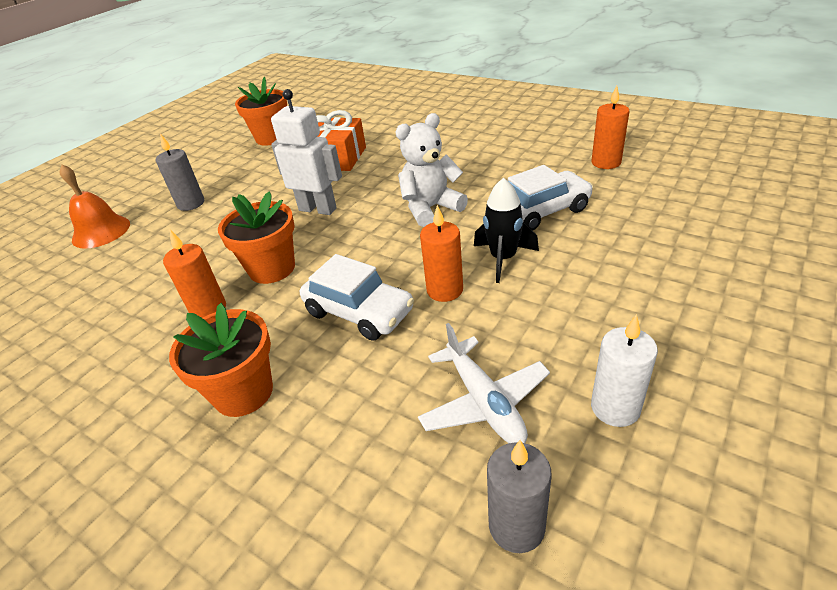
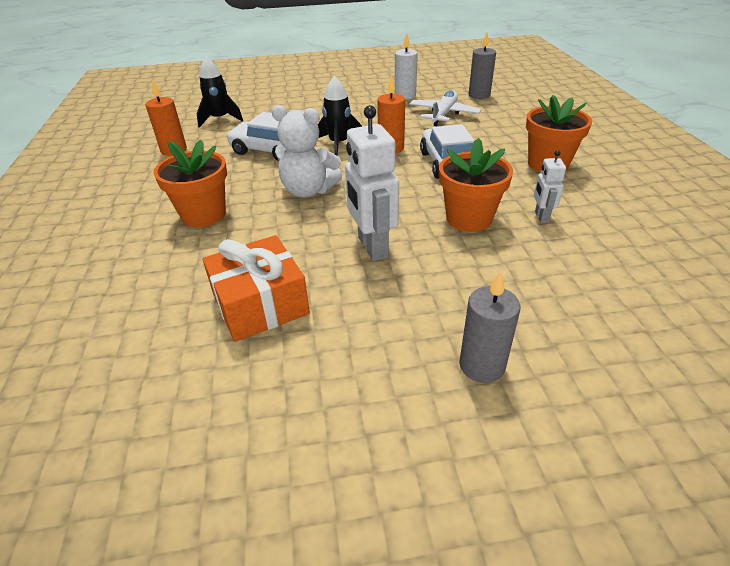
camera: 135 degrees left, 0 degrees up
orange bell [60,165,130,249] -> none
orange candle [163,230,226,318] -> white robot [534,150,566,223]
orange flower pot [235,77,287,146] -> orange flower pot moved to [154,140,227,227]
none -> black rocket [197,56,243,127]

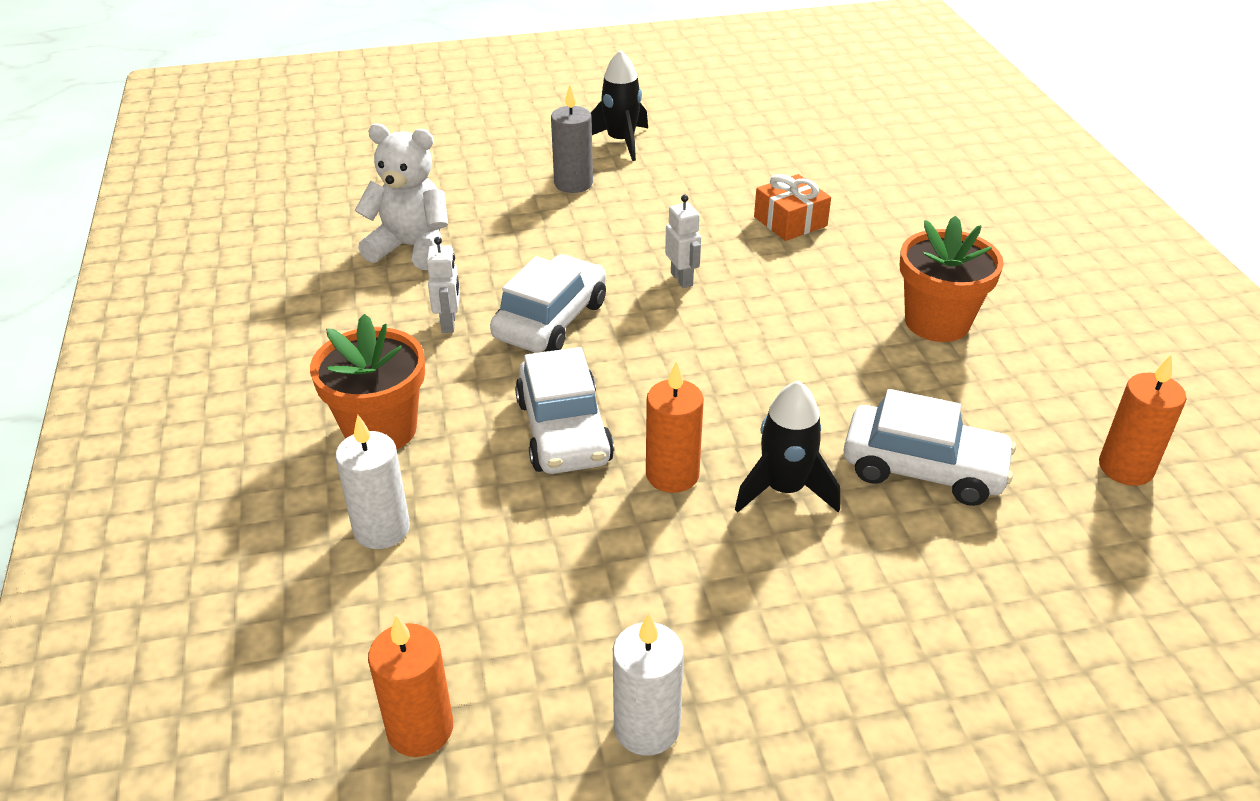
camera: 175 degrees right, 0 degrees up
black rocket [197,56,243,127] -> black rocket moved to [591,50,648,161]
orange gift [202,235,310,342] -> orange gift [754,174,831,241], size x0.67
white teddy bear [272,105,342,198] -> white teddy bear moved to [355,124,448,270]
white robot [345,105,399,261] -> white robot [665,195,701,288], size x0.53
white plane [410,90,481,126] -> none
orange flower pot [439,138,513,232] -> white car [490,255,606,353]
grey candle [469,33,496,99] -> orange candle [368,615,453,757]
none -> white candle [335,415,410,549]

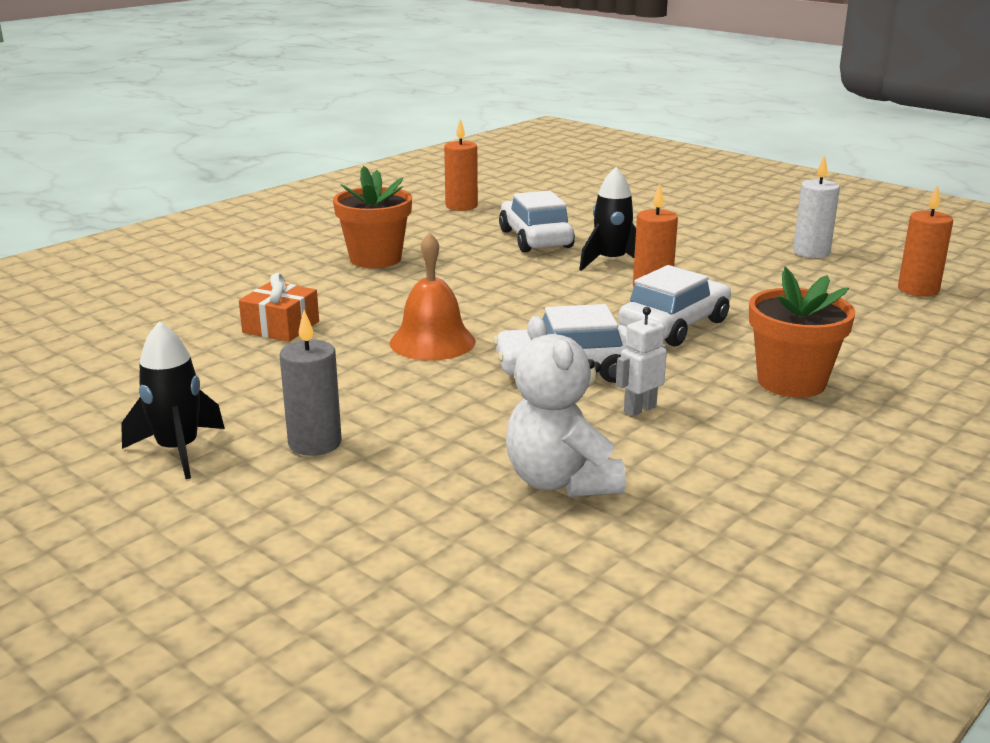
camera: 125 degrees left, 15 degrees down
white candle [335,415,410,549] -> none
white robot [665,195,701,288] -> orange bell [390,232,476,361]

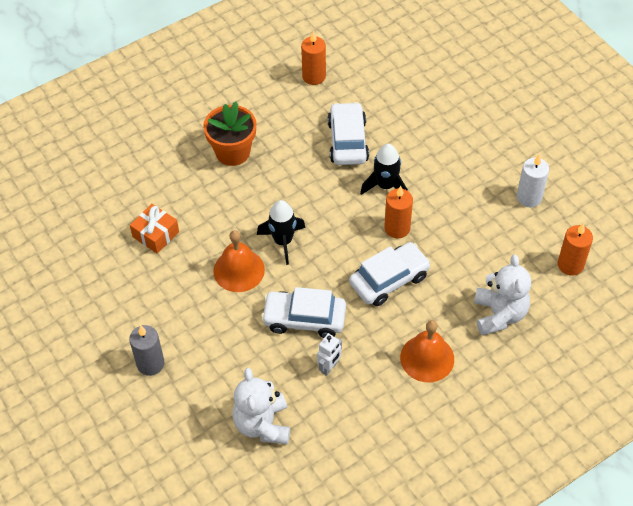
camera: 15 degrees right, 30 degrees up
black rocket [121,321,225,479] -> black rocket moved to [257,200,306,265]
white robot [616,307,667,416] -> white robot turned 150 degrees clockwise [317,334,342,376]
orange flower pot [749,267,855,398] -> orange bell [400,320,454,382]
none -> white teddy bear [474,254,531,335]

